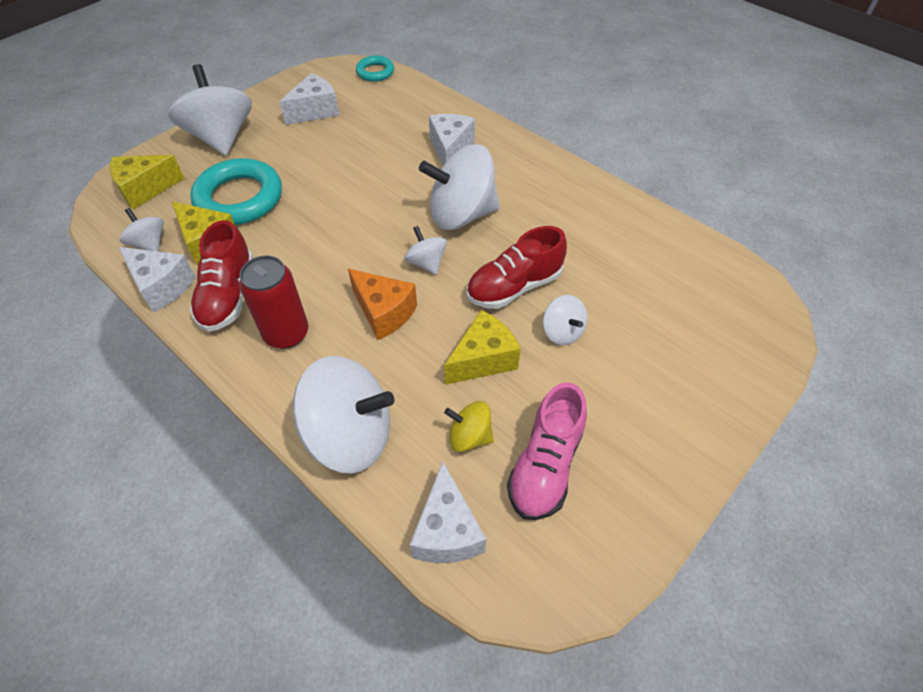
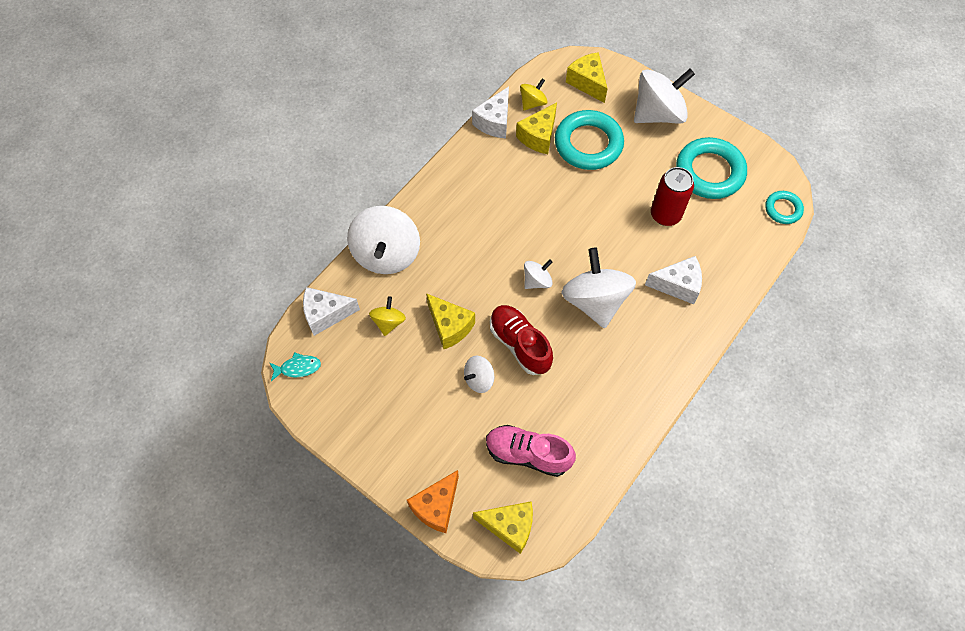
camera: 85 degrees right, 10 degrees up
white spinning top [120,208,164,252] -> yellow spinning top [520,79,548,110]
red shoe [190,220,253,332] -> none
red can [239,255,308,349] -> red can moved to [651,167,694,226]
white cheese [279,73,339,125] -> turquoise ring [676,137,747,199]
orange cheese [348,269,417,340] -> orange cheese moved to [407,470,459,533]
pink shoe [507,382,587,520] -> pink shoe moved to [486,425,576,477]
none -> turquoise fish [269,352,321,381]
none -> yellow cheese [473,501,533,554]

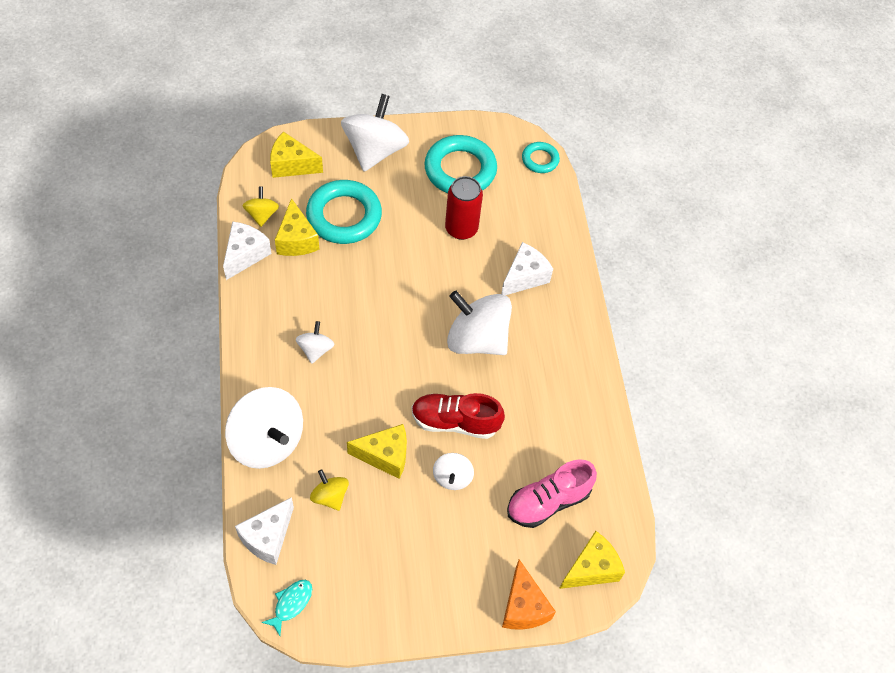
camera: 50 degrees left, 5 degrees down
white cheese [472,86,509,138] -> white cheese turned 135 degrees counterclockwise [223,222,271,280]
white spinning top [524,259,553,289] -> white spinning top moved to [296,321,334,364]

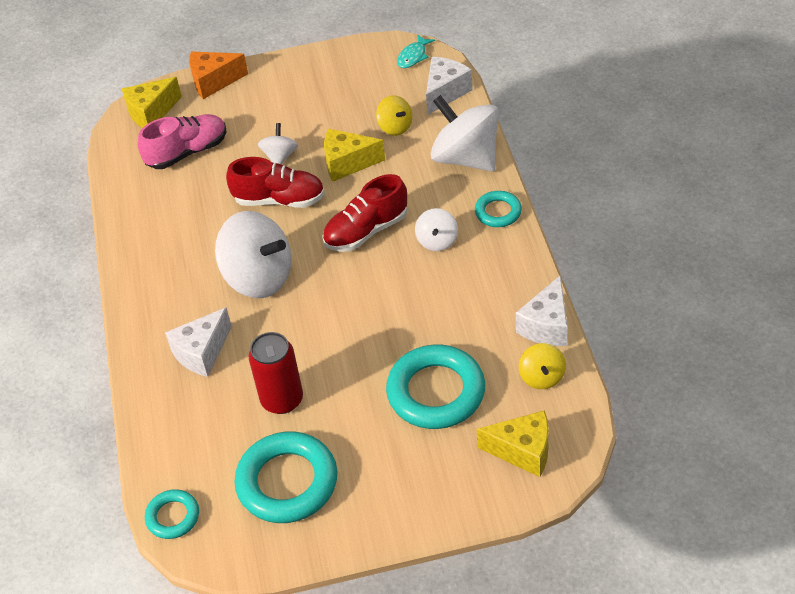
camera: 175 degrees left, 10 degrees down
yellow cheese [275,198,320,256] -> none
white spinning top [341,94,409,172] -> none
orange cheese [502,559,556,629] -> orange cheese turned 90 degrees counterclockwise [189,52,248,99]
none -> red shoe [322,174,407,252]
none -> turquoise ring [475,191,522,227]

